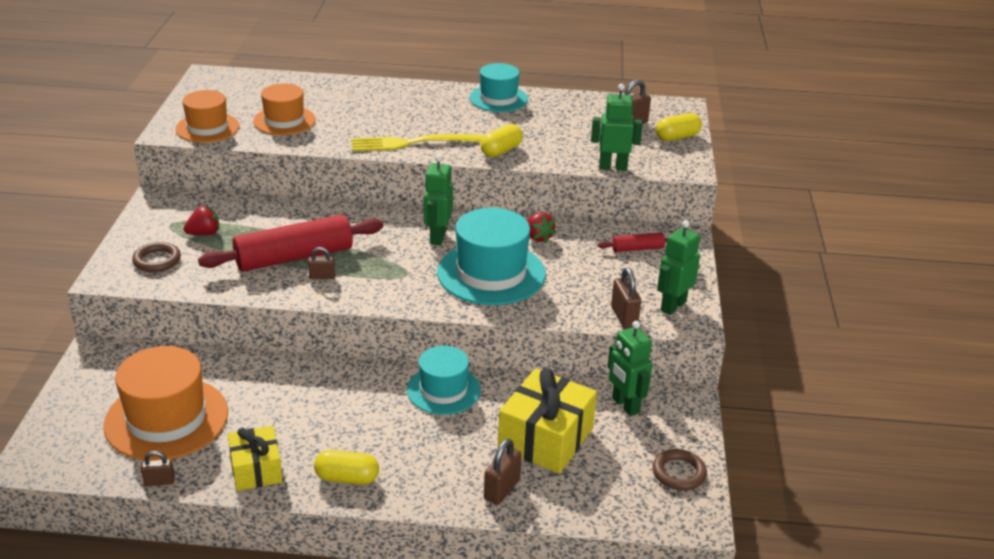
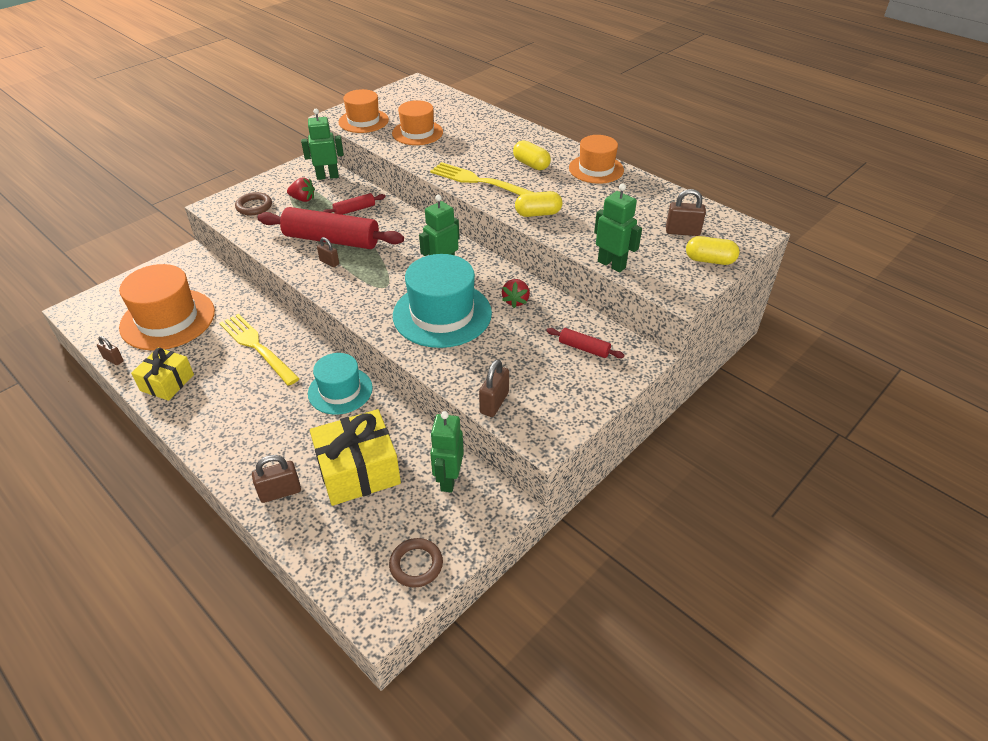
camera: 40 degrees right, 10 degrees up
yellow capsule [314,450,379,485] -> yellow capsule moved to [513,140,551,170]
turquoise hat [469,63,528,112] -> orange hat [569,135,624,184]
green robot [657,220,700,315] -> green robot moved to [301,109,344,180]
none -> yellow fork [219,314,300,386]
none -> red rolling pin [322,193,385,215]

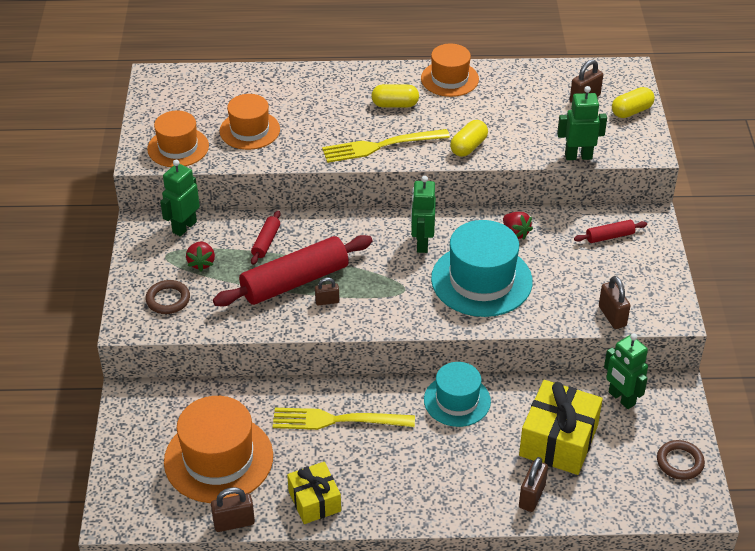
camera: 45 degrees left, 0 degrees up
brown padlock [97,336,124,365] -> brown padlock [211,487,255,532], size x1.55
red strawberry [287,177,315,202] -> red strawberry turned 120 degrees clockwise [186,241,215,271]

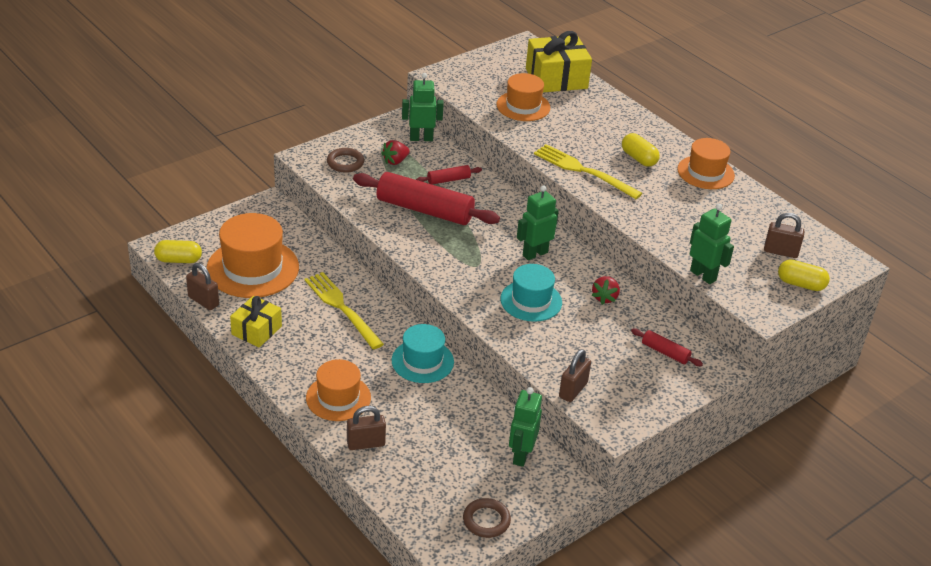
camera: 50 degrees right, 5 degrees down
orange hat [147,111,209,167] -> orange hat moved to [306,359,371,421]
brown padlock [315,278,339,306] -> none
turquoise hat [431,220,533,317] -> turquoise hat [500,264,562,322], size x0.64
yellow capsule [450,120,488,157] -> yellow capsule moved to [154,240,202,263]
yellow gift [519,380,603,475] -> yellow gift moved to [526,31,592,92]

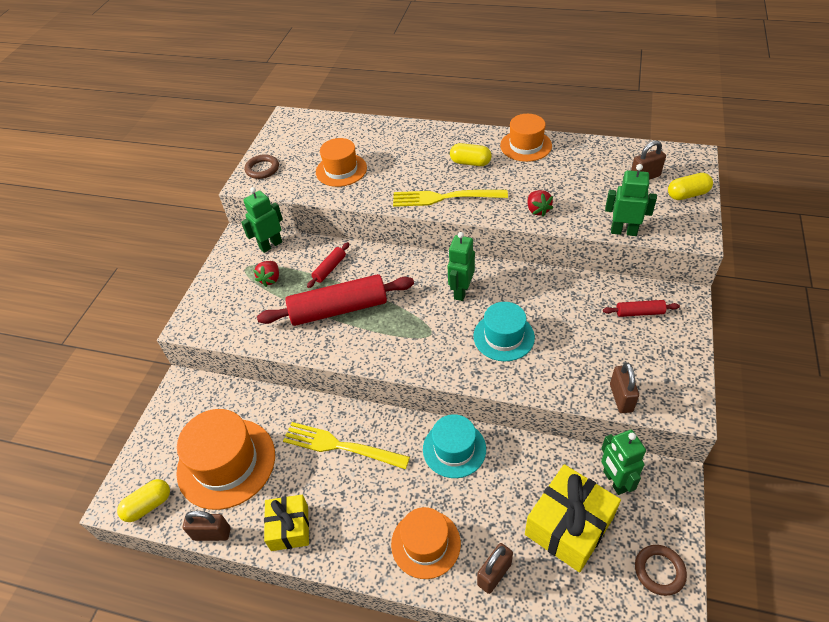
camera: 30 degrees left, 10 degrees up
brown ring [327,148,364,173] -> brown ring moved to [245,154,279,179]
yellow gift [526,31,592,92] -> yellow gift moved to [525,464,621,572]
red strawberry [592,276,620,305] -> red strawberry moved to [528,190,553,217]

